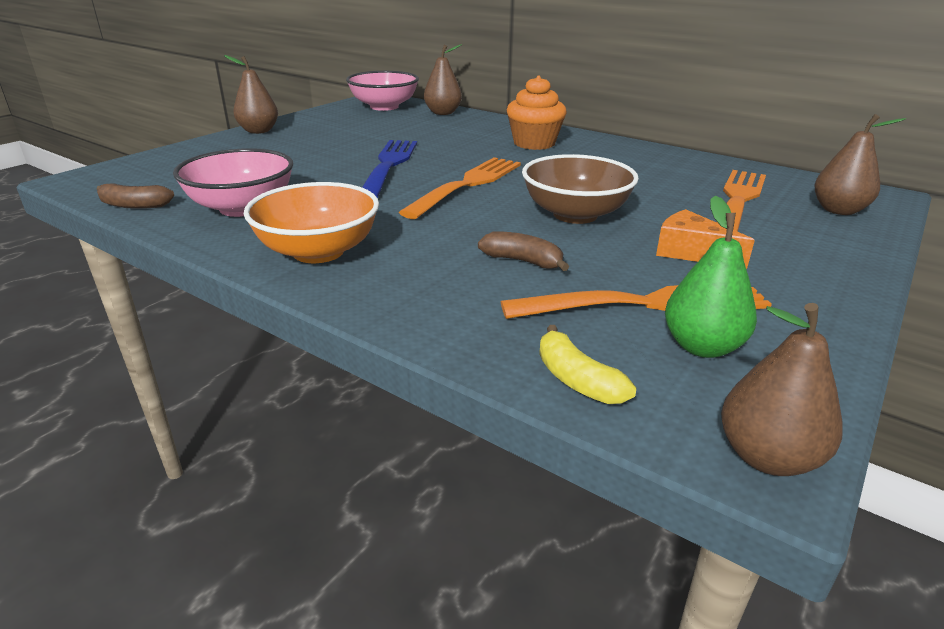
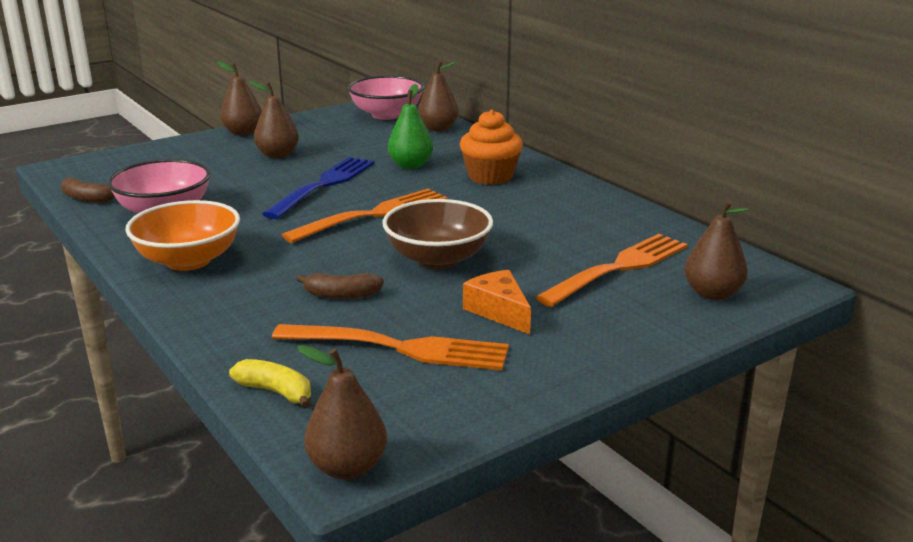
camera: 20 degrees right, 5 degrees down
brown banana [478,231,569,271] -> brown banana turned 135 degrees clockwise [296,273,384,299]
yellow banana [539,325,636,404] -> yellow banana turned 135 degrees clockwise [229,359,311,409]
green pear [665,196,757,358] -> green pear moved to [388,84,433,169]
none -> brown pear [249,81,299,159]

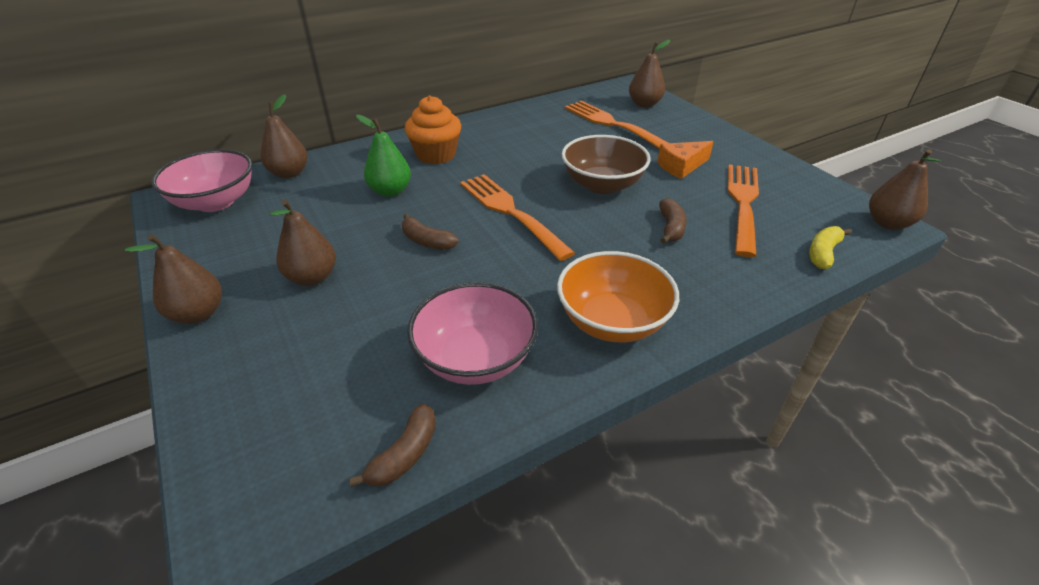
camera: 85 degrees left, 15 degrees up
blue fork [263,157,375,219] -> brown banana [402,214,459,250]

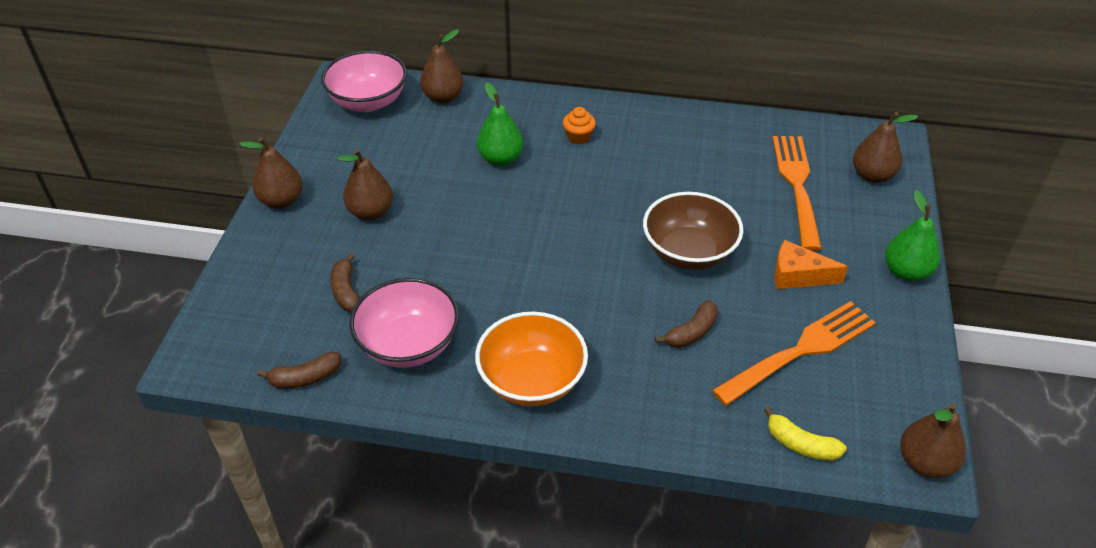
camera: 40 degrees right, 5 degrees up
brown banana [402,214,459,250] -> brown banana moved to [330,253,360,312]
orange cupcake [405,95,461,165] -> orange cupcake [563,107,596,144], size x0.54
orange fork [460,174,575,261] -> none
yellow banana [809,226,851,269] -> yellow banana turned 135 degrees counterclockwise [764,407,847,461]
none -> green pear [885,190,940,281]

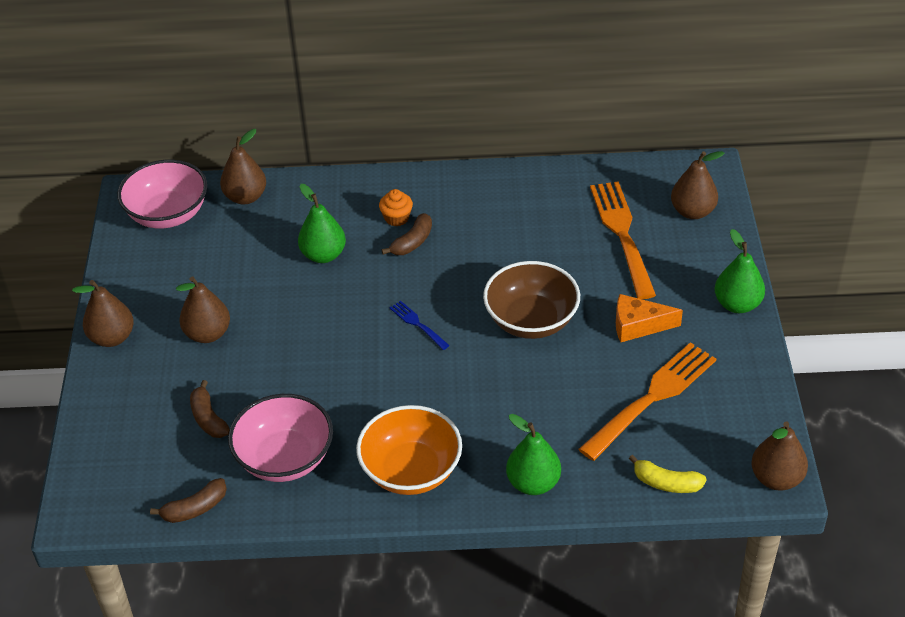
camera: 10 degrees left, 0 degrees up
brown banana [655,300,718,348] -> brown banana moved to [382,213,432,255]
none -> blue fork [390,301,450,350]
none -> green pear [506,414,561,495]

